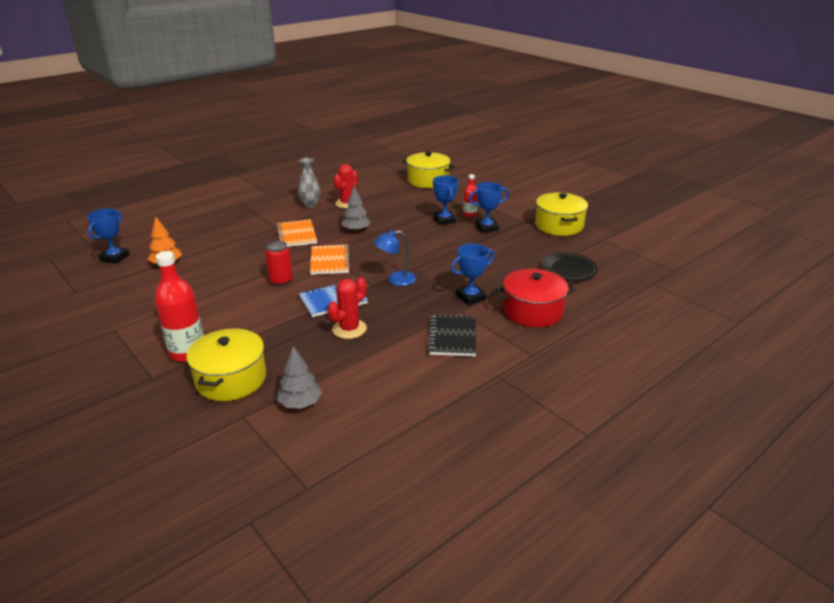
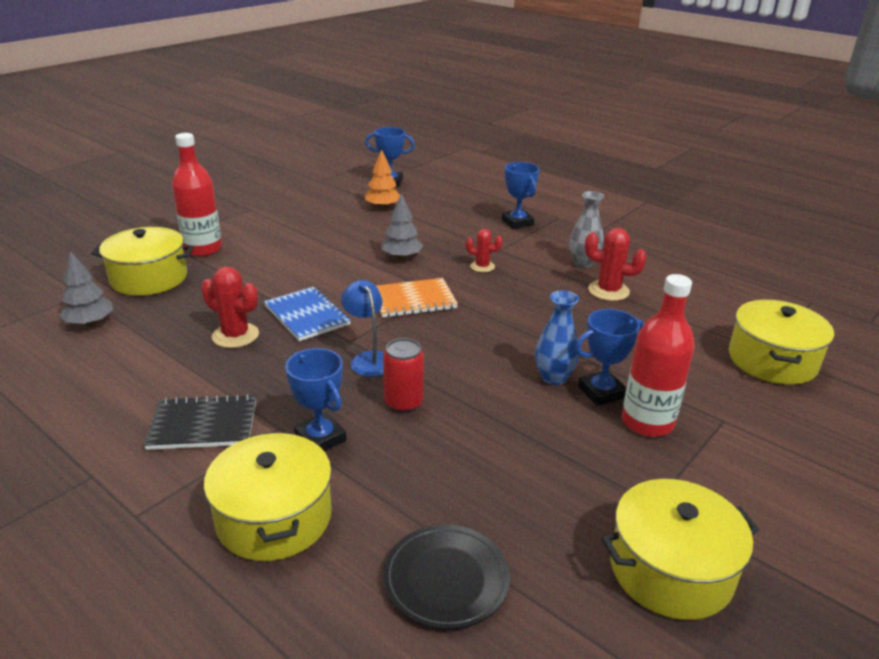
camera: 80 degrees right, 0 degrees up
red can [265,241,293,286] -> red can moved to [383,338,424,413]
orange notebook [276,219,317,247] -> red cactus [466,229,503,272]
grey tree [342,187,371,232] -> grey tree moved to [382,193,423,259]
red bottle [463,174,477,217] -> red bottle [622,274,695,437], size x1.88
blue trophy [469,182,509,233] -> blue trophy moved to [502,162,540,229]
red pot [496,268,575,327] -> yellow pot [204,432,332,561]
none -> blue vase [535,290,580,385]

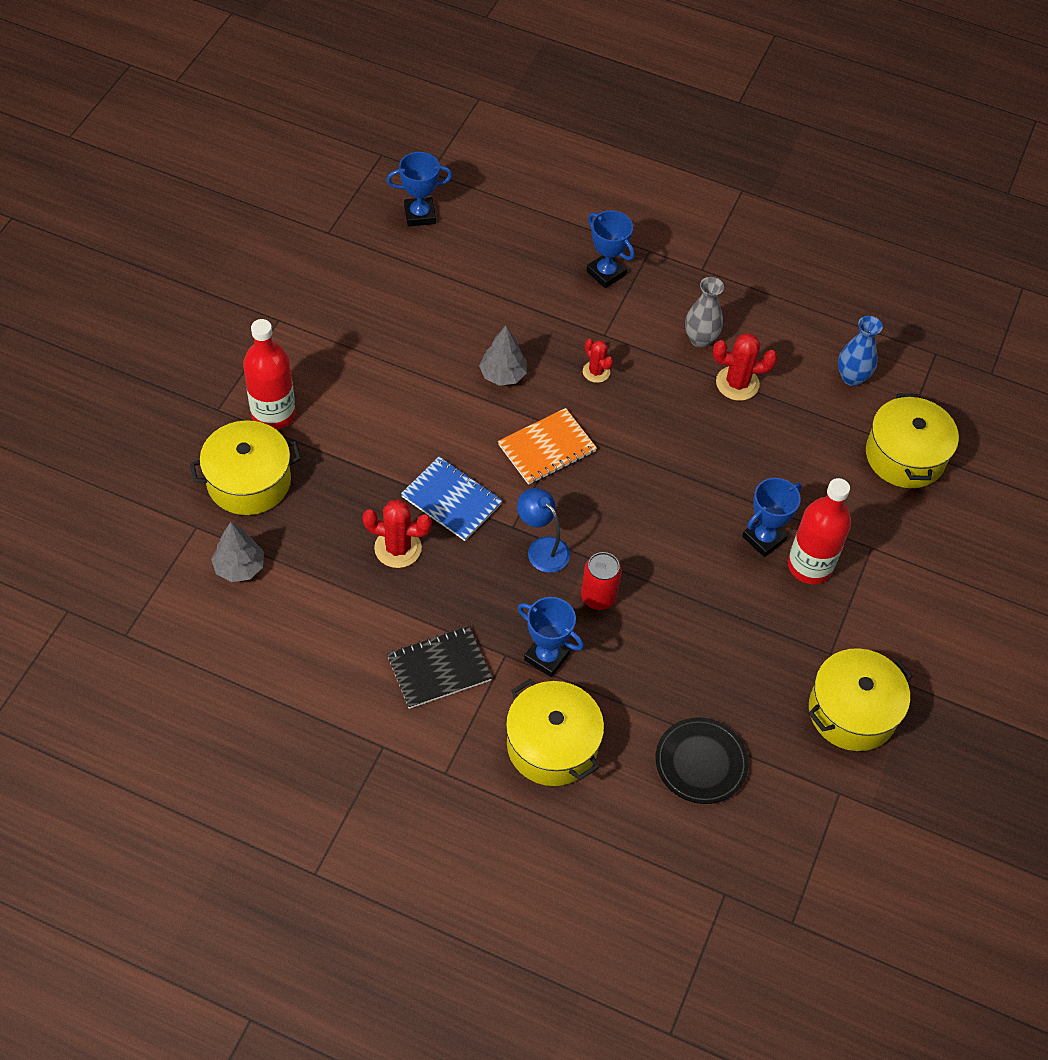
camera: 20 degrees left, 25 degrees up
orange tree [365,149,400,209] -> none
red cactus [466,229,503,272] -> red cactus turned 60 degrees clockwise [583,339,613,383]
blue vase [535,290,580,385] -> blue vase moved to [838,316,883,386]

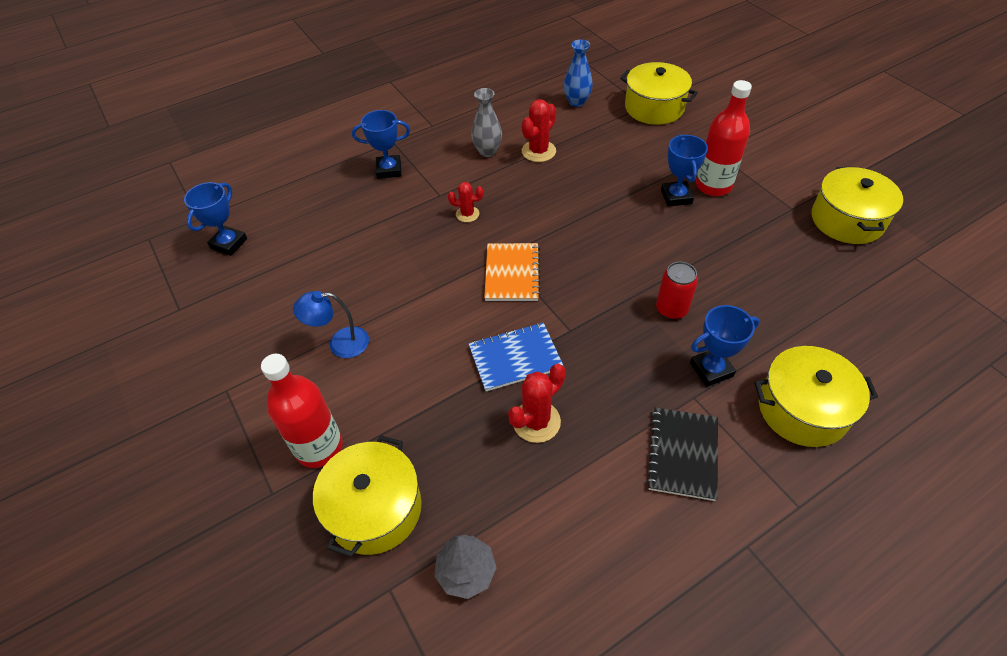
camera: 50 degrees left, 5 degrees down
grey tree [479,326,527,386] -> none
blue lamp [517,488,570,573] -> blue lamp moved to [293,291,369,358]
black plate [656,717,749,804] -> none

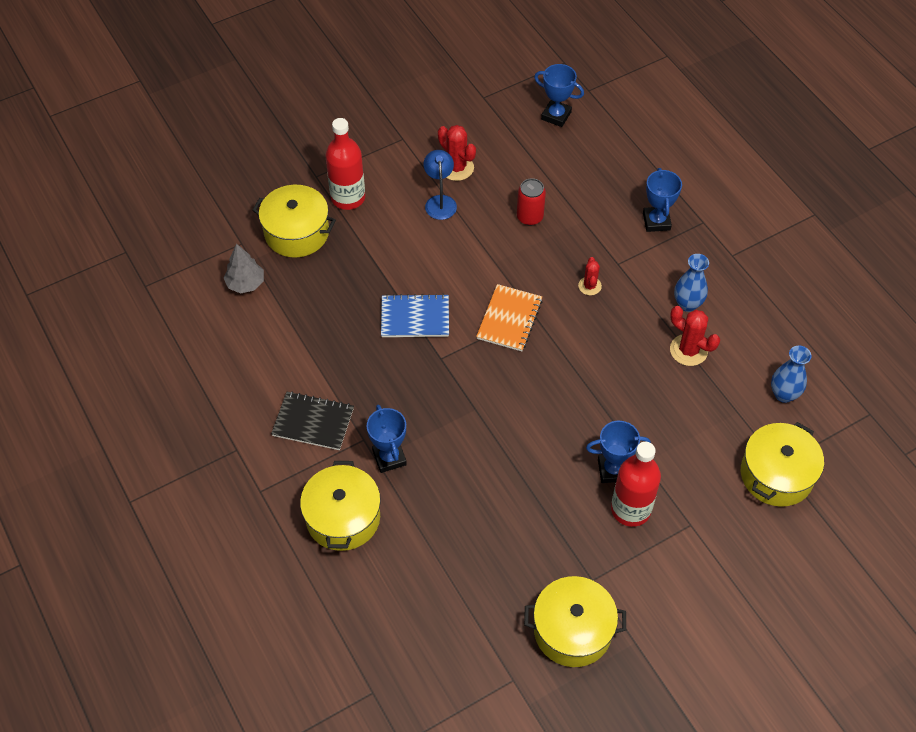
camera: 90 degrees right, 5 degrees up
blue notebook [468,323,564,391] -> blue notebook turned 75 degrees counterclockwise [381,294,449,337]
grey vase [471,88,502,157] -> blue vase [674,254,709,312]
orange notebook [484,243,541,301] -> orange notebook turned 75 degrees counterclockwise [476,284,542,351]
red cactus [508,364,566,443] -> red cactus moved to [438,125,476,181]
red can [656,262,698,319] -> red can moved to [517,178,546,226]

